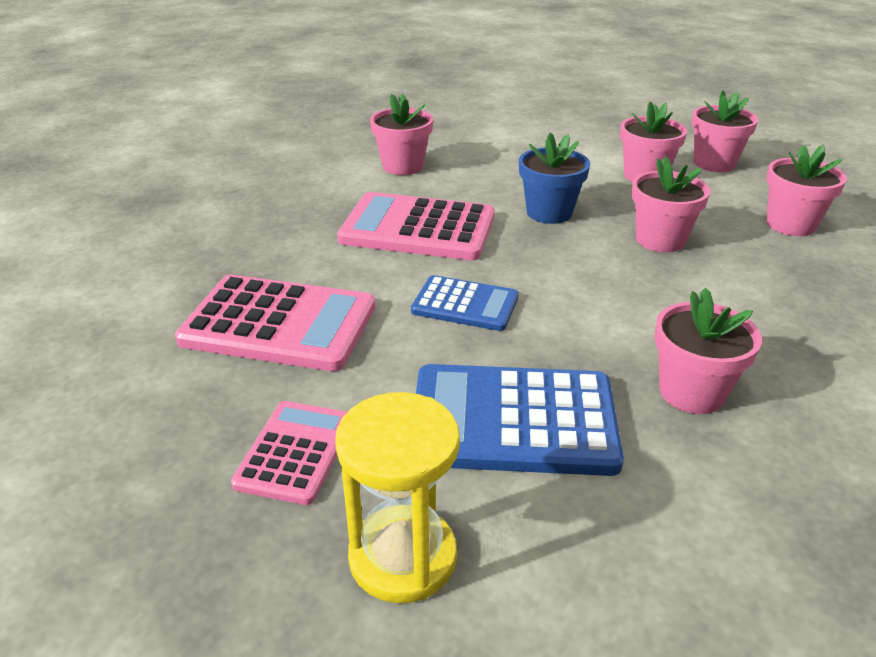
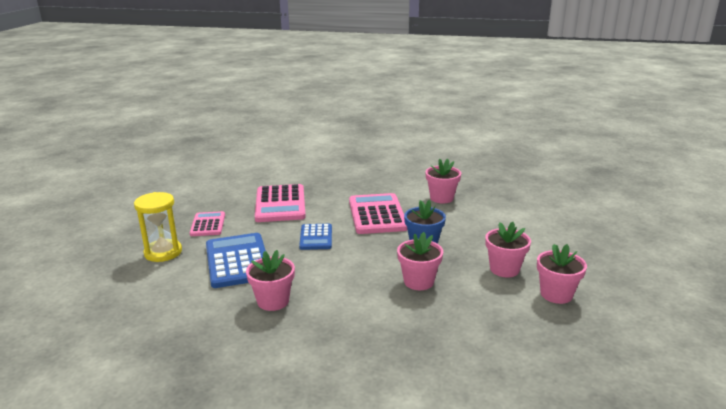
camera: 70 degrees right, 10 degrees down
pink calculator [231,401,347,505] -> pink calculator turned 90 degrees counterclockwise [190,211,225,236]
pink flower pot [766,145,847,236] -> none

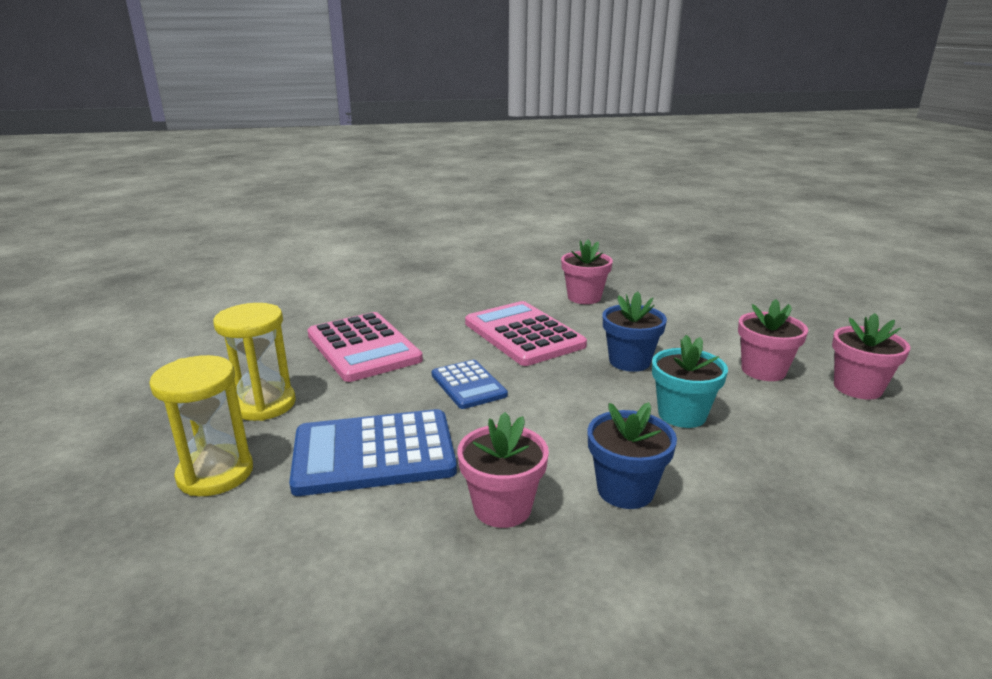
camera: 25 degrees left, 0 degrees up
pink calculator [190,211,225,236] -> yellow hourglass [213,303,296,421]
blue calculator [206,233,266,288] -> blue calculator turned 60 degrees counterclockwise [289,409,457,496]
pink flower pot [397,232,443,290] -> turquoise flower pot [652,335,728,428]
none -> blue flower pot [587,402,677,509]

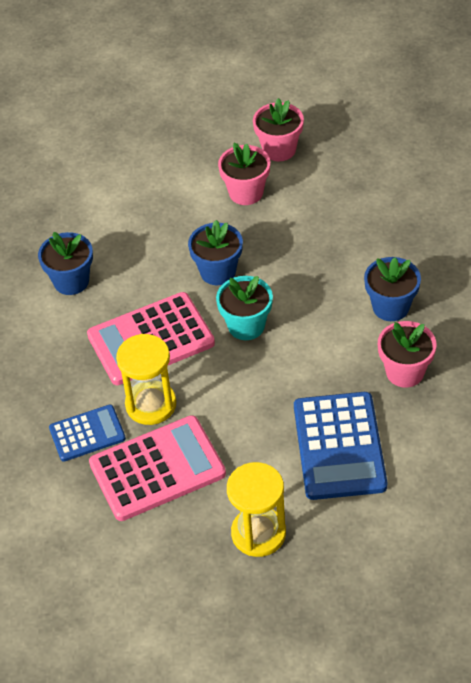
camera: 80 degrees left, 25 degrees up
yellow hourglass [149,355,253,496] -> yellow hourglass moved to [116,334,176,425]
blue calculator [431,360,508,409] -> blue calculator moved to [49,405,126,461]
pink flower pot [561,240,613,304] -> blue flower pot [38,232,93,295]
turquoise flower pot [652,335,728,428] -> turquoise flower pot moved to [216,276,273,340]

